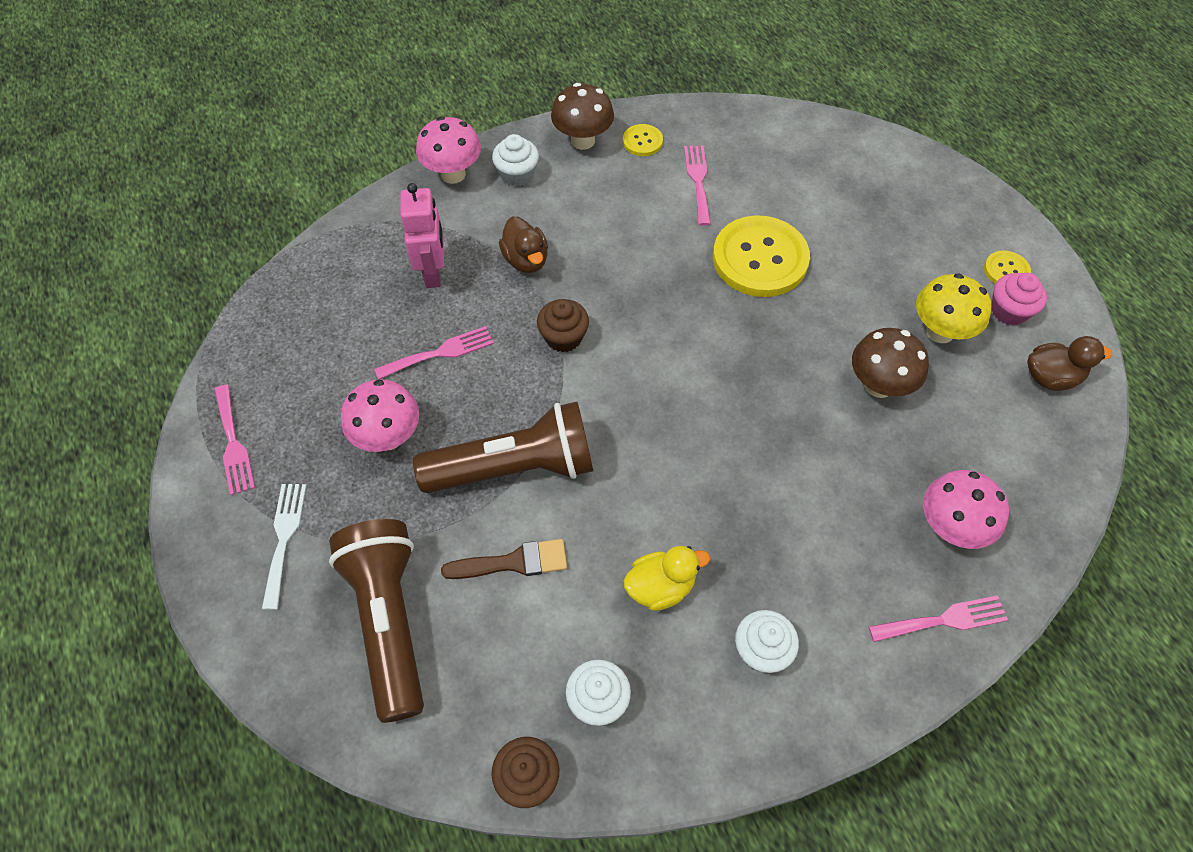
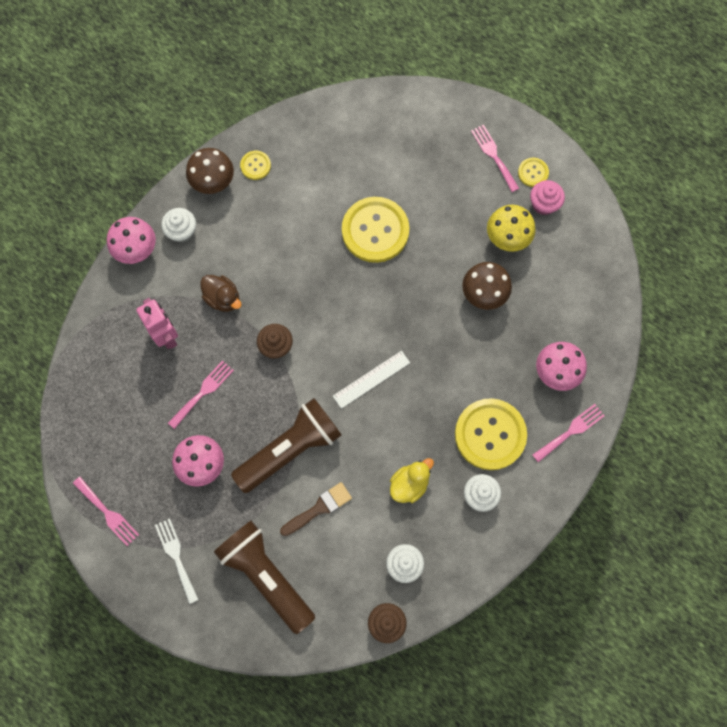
camera: 25 degrees left, 15 degrees up
pink fork [684,146,711,226] -> pink fork moved to [471,125,519,192]
brown duck [1027,336,1112,391] -> none
none -> white ruler [333,351,410,409]
none -> yellow button [455,398,527,470]

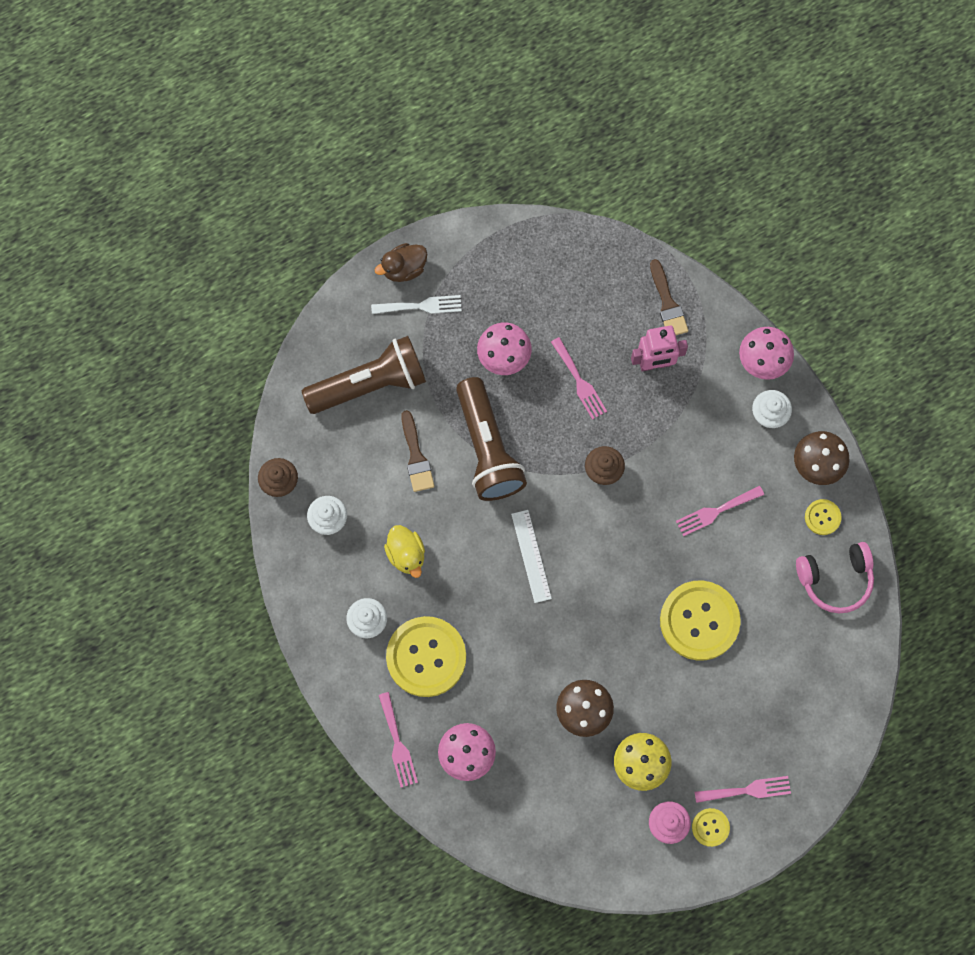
camera: 110 degrees right, 0 degrees up
pink fork [73,477,139,546] -> pink fork moved to [676,486,764,536]
brown duck [200,275,242,312] -> brown duck moved to [375,243,427,282]
none -> brown brush [650,259,688,335]
none -> pink headphones [796,542,874,613]

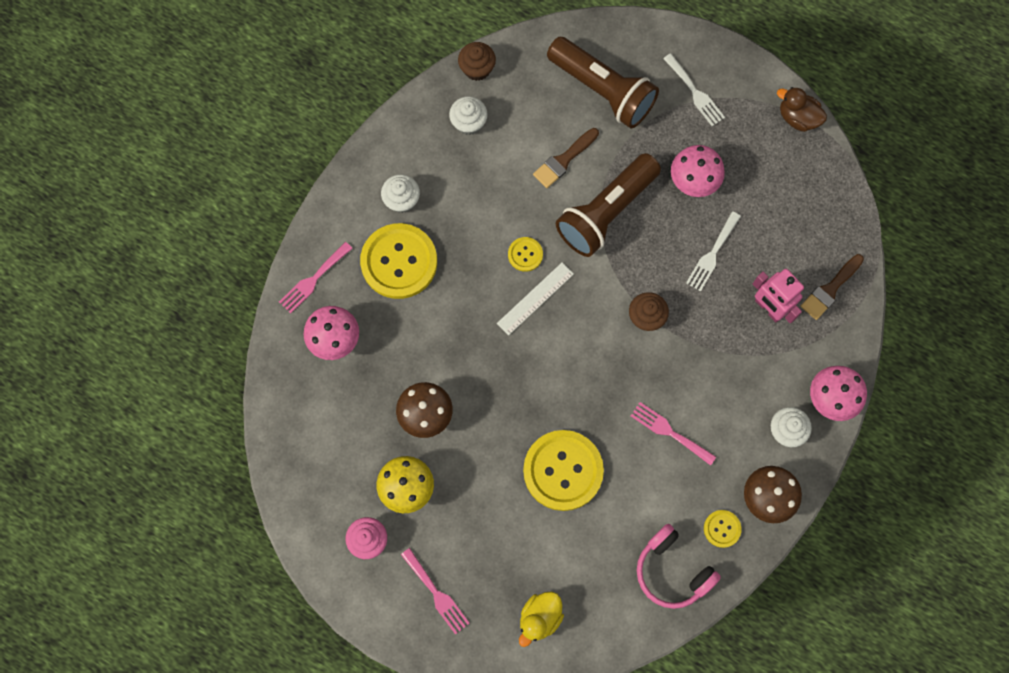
camera: 60 degrees right, 0 degrees up
brown duck [375,243,427,282] -> brown duck moved to [777,87,827,132]
yellow duck [384,525,425,578] -> yellow duck moved to [519,591,564,647]
pink fork [551,337,607,420] -> white fork [686,211,741,292]
yellow button [692,808,730,847] -> yellow button moved to [508,237,543,272]

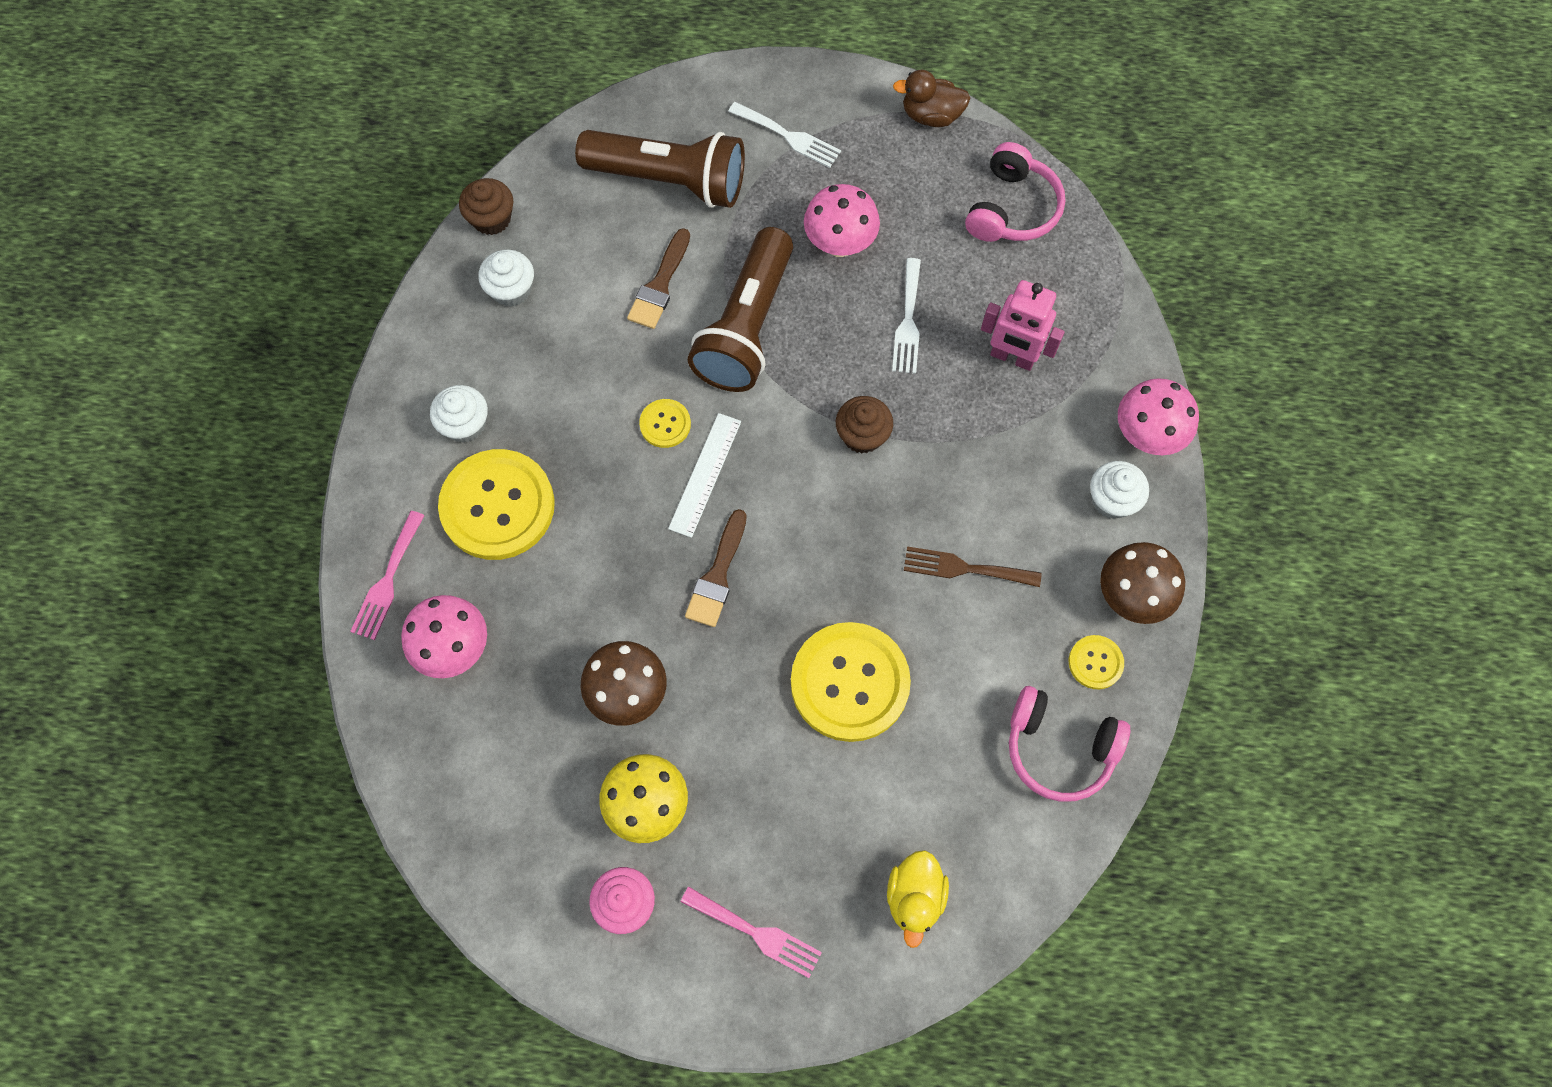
camera: 25 degrees left, 5 degrees down
pink fork [631,402,716,466] -> brown fork [904,546,1042,587]
brown brush [801,254,864,320] -> brown brush moved to [685,509,747,627]
none -> pink headphones [965,142,1065,242]

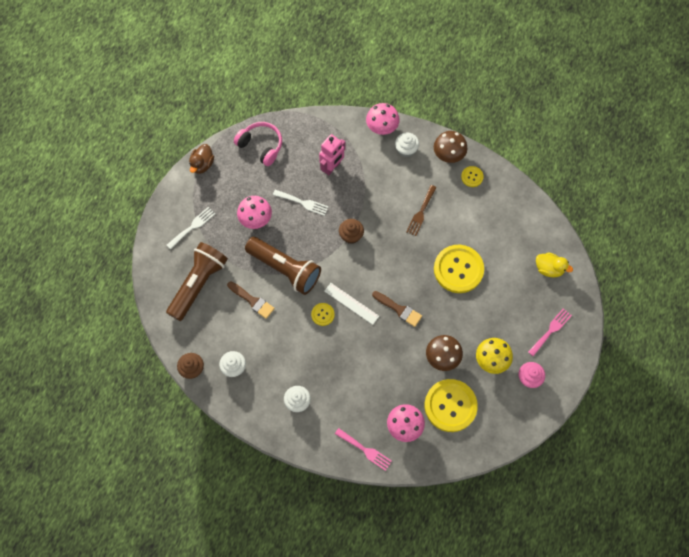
camera: 75 degrees left, 0 degrees up
yellow button [438,449,555,560] -> yellow button moved to [425,379,478,432]
pink headphones [1009,686,1130,802] -> none

